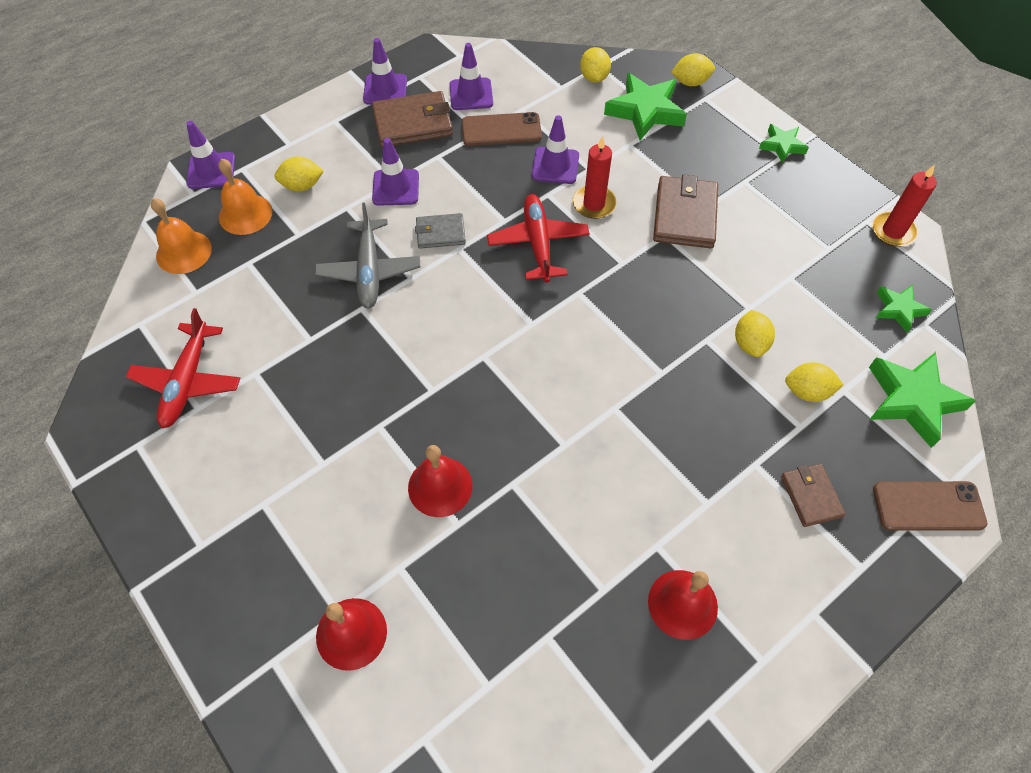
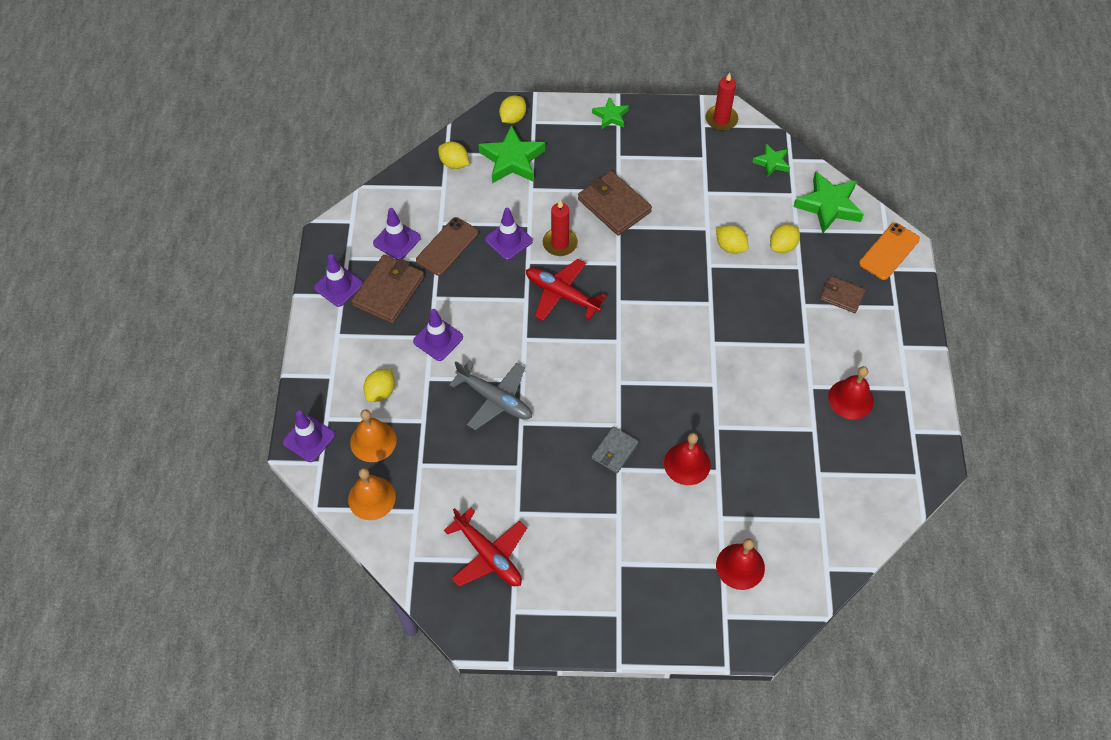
camera: 50 degrees left, 0 degrees up
grey wallet [415,213,466,249] -> grey wallet moved to [592,426,639,473]
brown phone [873,481,988,531] -> orange phone [859,222,920,280]

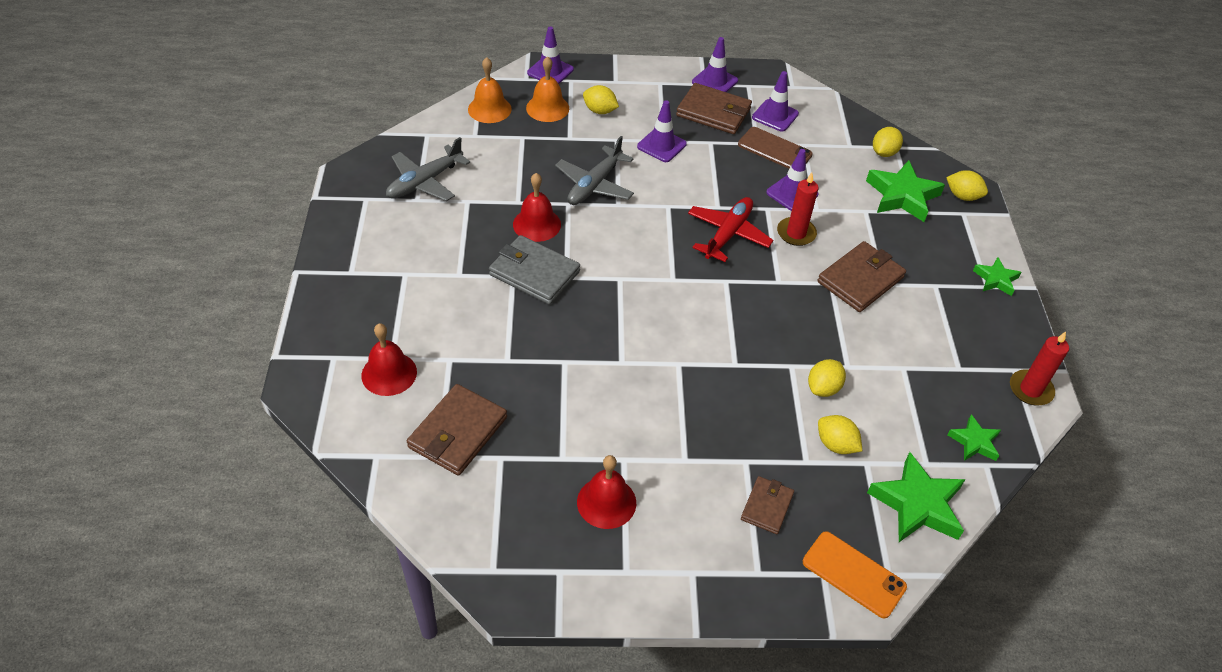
camera: 85 degrees right, 10 degrees down
red plane [444,508,527,587] -> grey plane [386,137,470,201]
grey wallet [592,426,639,473] -> grey wallet [489,235,580,305], size x1.68
red bell [664,433,711,485] -> red bell moved to [513,173,561,242]
none -> brown wallet [407,384,507,476]

